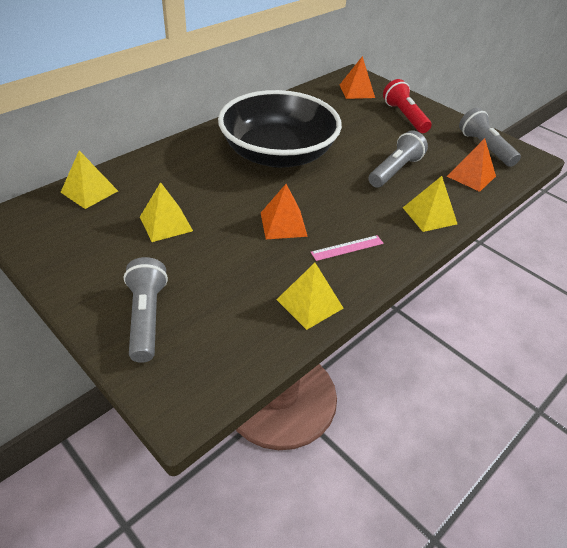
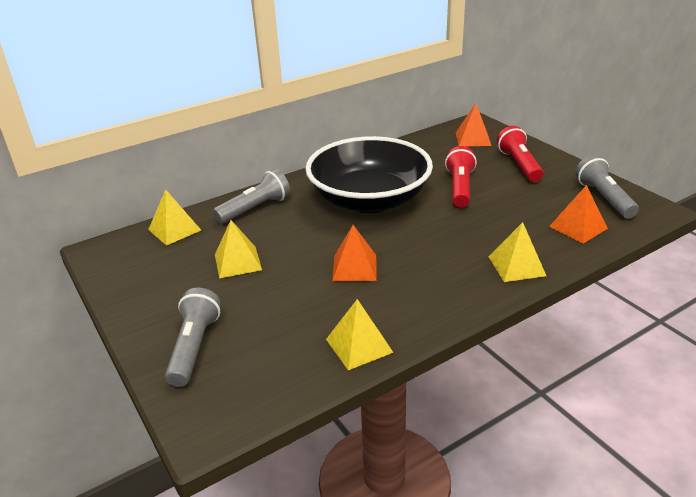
camera: 15 degrees right, 10 degrees down
pink ruler [311,235,384,261] -> none
grey flashlight [369,130,428,188] -> grey flashlight moved to [213,169,290,223]
none -> red flashlight [445,146,477,208]

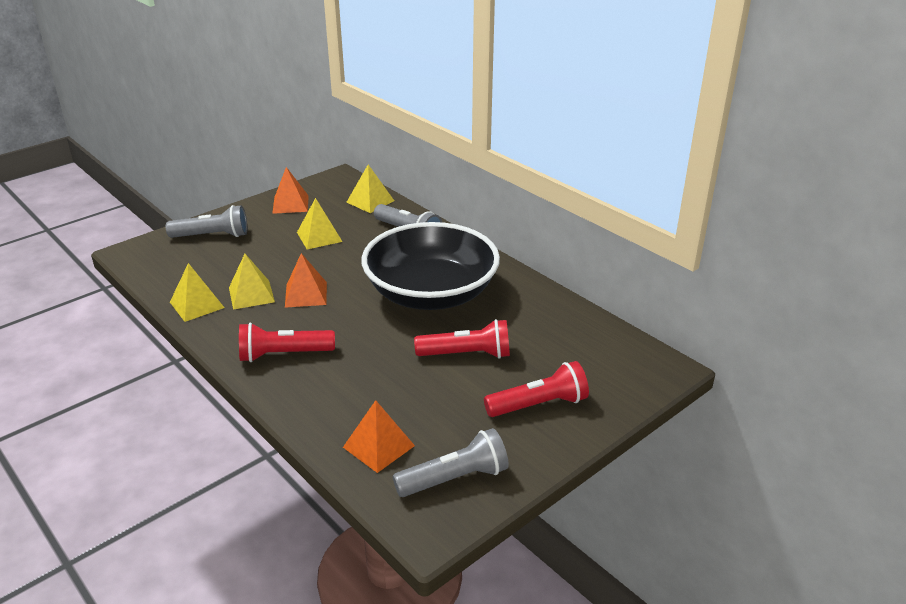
camera: 80 degrees right, 0 degrees up
orange pyramid [456,103,492,146] -> orange pyramid moved to [272,167,309,214]
yellow pyramid [489,222,546,282] -> yellow pyramid moved to [229,254,275,310]
none -> red flashlight [239,322,335,362]

